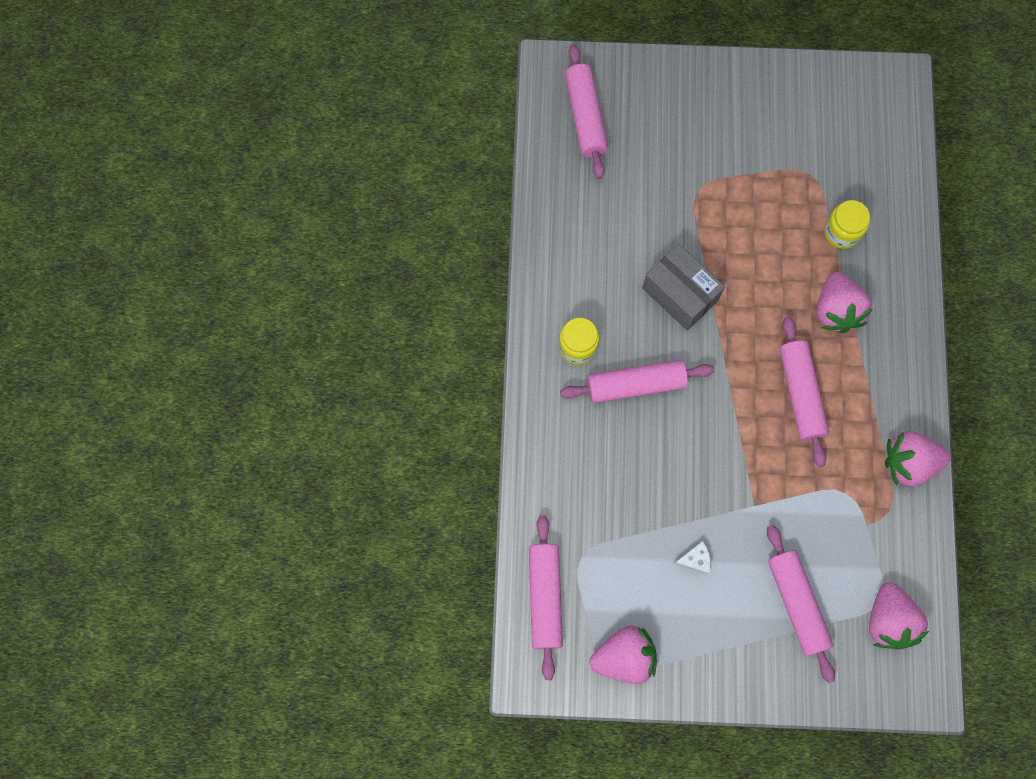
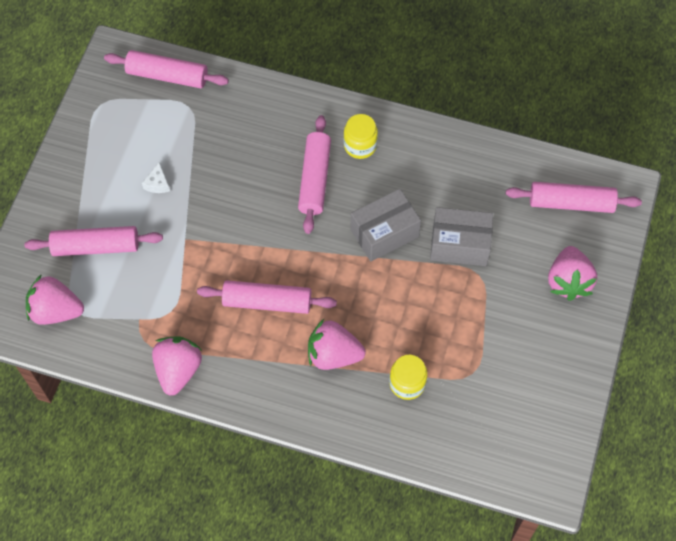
camera: 105 degrees right, 10 degrees down
pink strawberry [589,626,657,684] -> pink strawberry moved to [548,246,597,301]
none -> grey box [430,207,493,266]

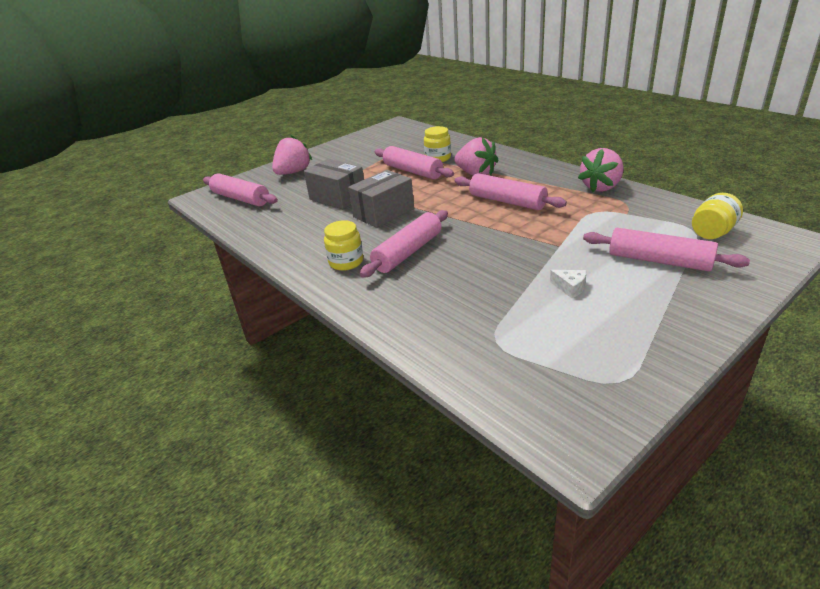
camera: 145 degrees left, 30 degrees down
pink strawberry [26,274,84,325] -> yellow jar [692,193,743,239]
pink rolling pin [104,50,229,88] -> pink rolling pin moved to [375,146,454,179]
white cheese [142,162,170,193] -> white cheese turned 90 degrees clockwise [550,270,586,298]
grey box [350,189,421,261] -> grey box turned 45 degrees counterclockwise [348,170,414,228]

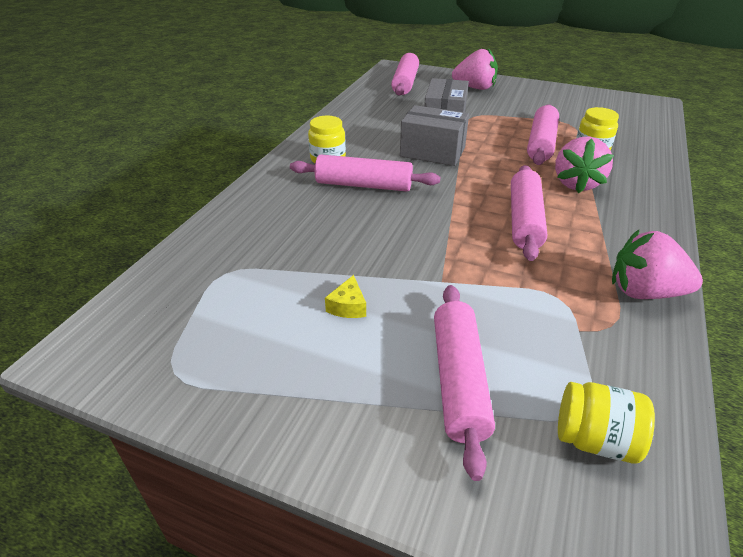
camera: 60 degrees right, 5 degrees up
white cheese [550,270,586,298] -> yellow cheese [325,275,366,318]

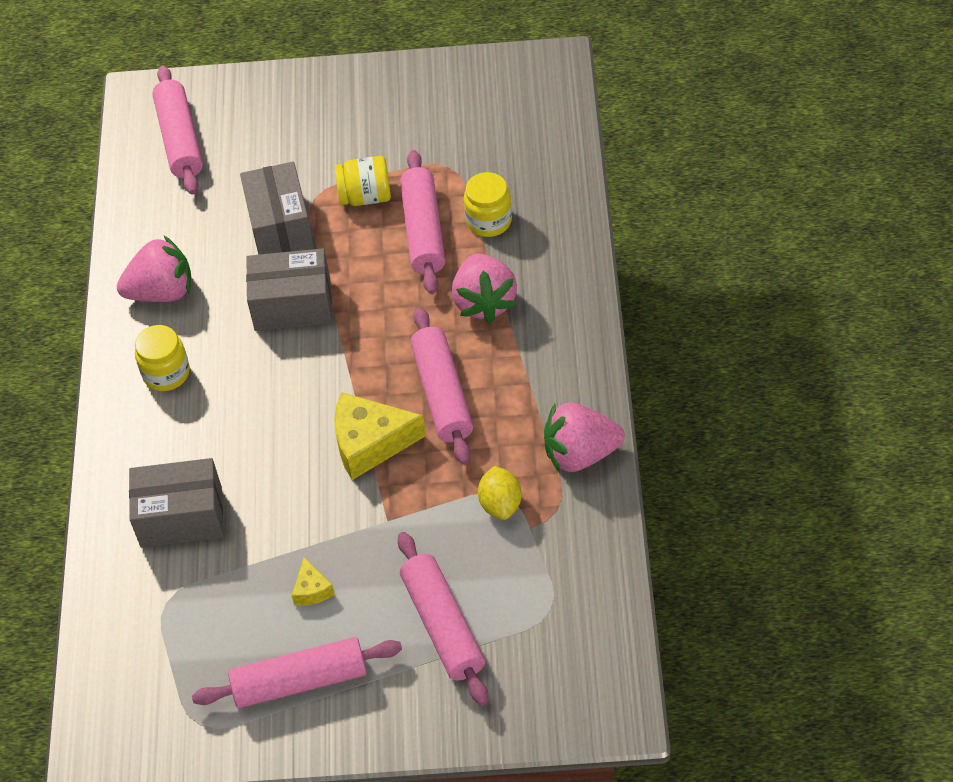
camera: 20 degrees left, 15 degrees up
pink rolling pin [290,155,440,191] -> pink rolling pin moved to [192,637,402,708]
pink strawberry [452,48,498,90] -> pink strawberry moved to [117,236,192,302]
yellow jar [558,382,655,464] -> yellow jar moved to [335,156,391,206]
none -> grey box [129,458,224,548]
none -> yellow cheese [334,392,426,480]
none -> yellow lemon [478,466,522,520]

